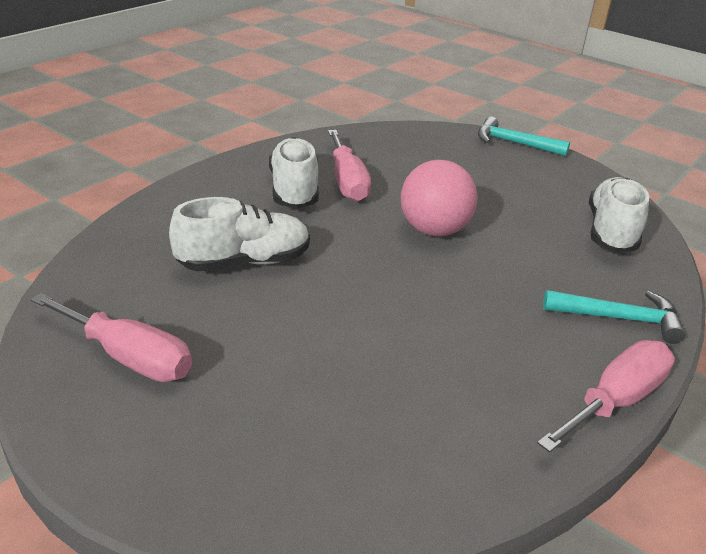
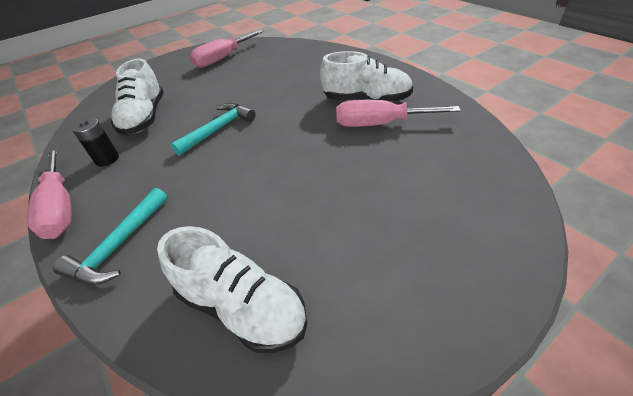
camera: 110 degrees right, 10 degrees up
white shoe [169,197,310,271] -> white shoe moved to [111,59,164,135]
pink ball [401,160,478,237] -> none
turquoise hammer [478,117,570,156] -> turquoise hammer moved to [171,103,256,156]
none -> black battery [72,118,119,166]

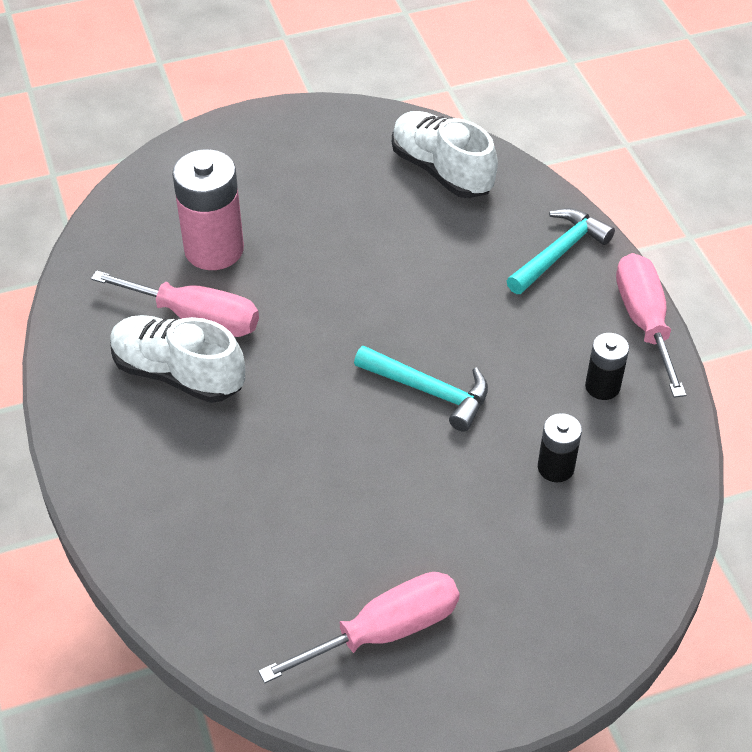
camera: 165 degrees left, 5 degrees up
white shoe [111,59,164,135] -> black battery [538,413,582,482]
turquoise hammer [171,103,256,156] -> turquoise hammer turned 120 degrees counterclockwise [354,346,488,432]
none -> pink battery [172,149,244,270]

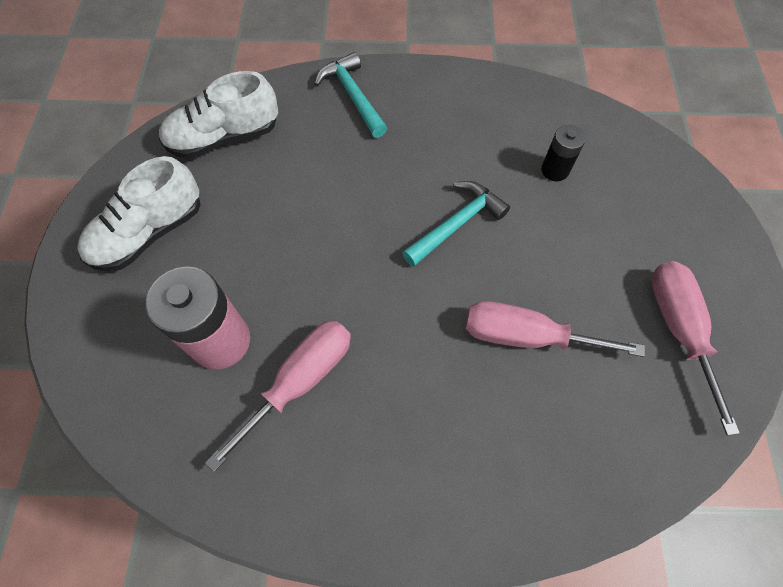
camera: 70 degrees left, 15 degrees up
white shoe [110,315,245,403] -> white shoe moved to [77,156,200,271]
black battery [585,333,629,400] -> none
pink screwdriver [616,253,686,398] -> pink screwdriver moved to [466,301,645,357]

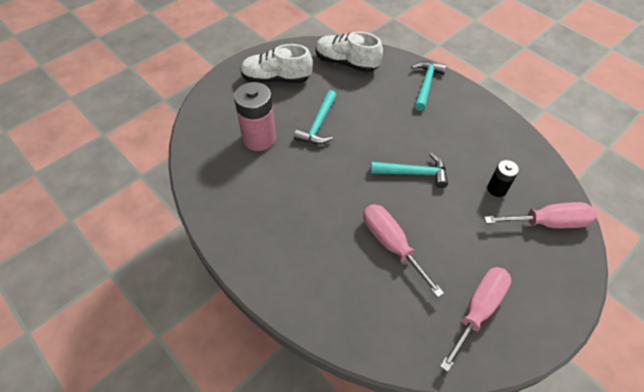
camera: 45 degrees right, 10 degrees down
pink screwdriver [205,320,351,472] -> pink screwdriver moved to [484,202,597,228]
none -> turquoise hammer [294,90,337,144]

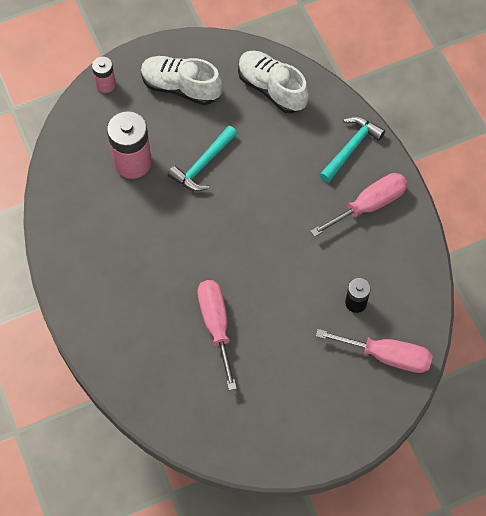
camera: 20 degrees right, 10 degrees up
turquoise hammer [371,153,448,188] -> none
pink screwdriver [440,267,511,372] -> pink screwdriver moved to [310,173,408,237]
none -> pink battery [92,56,116,93]

